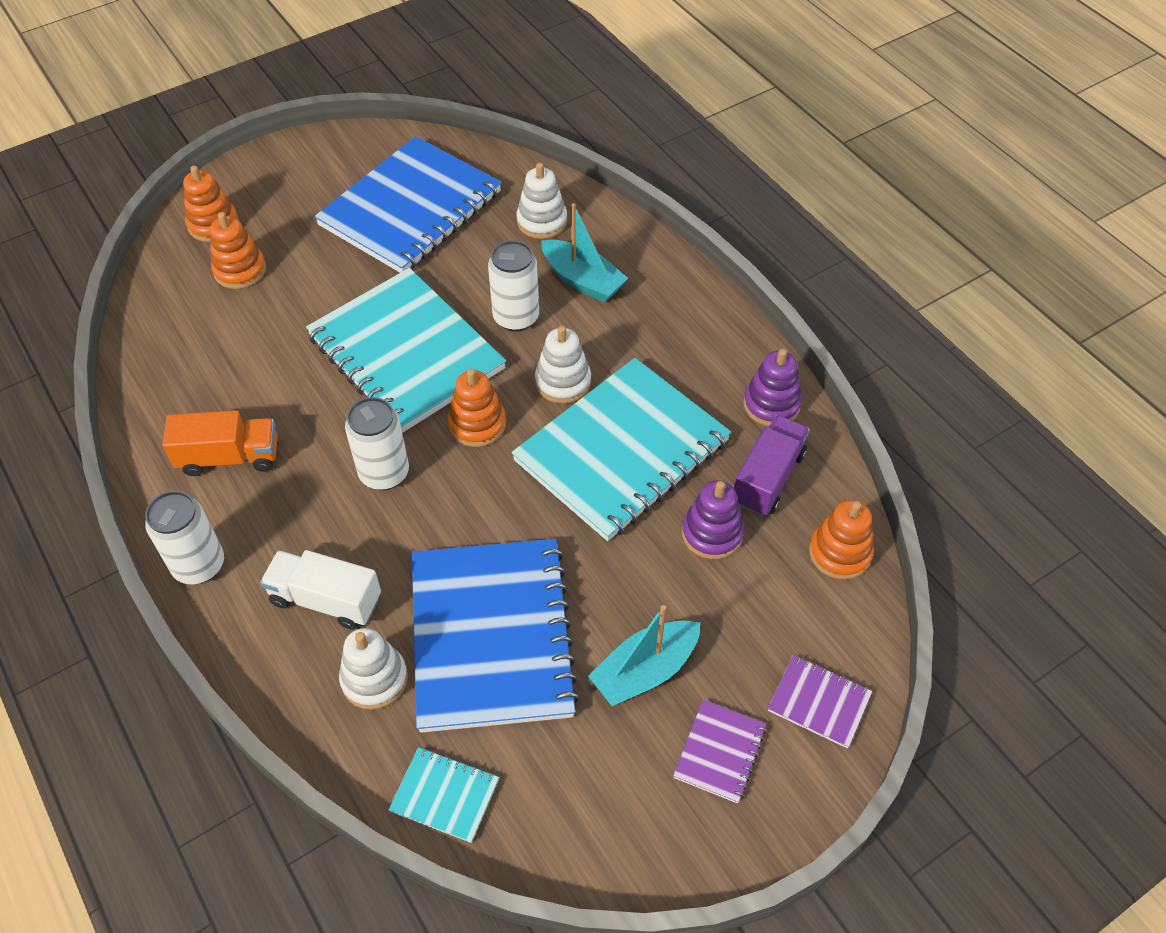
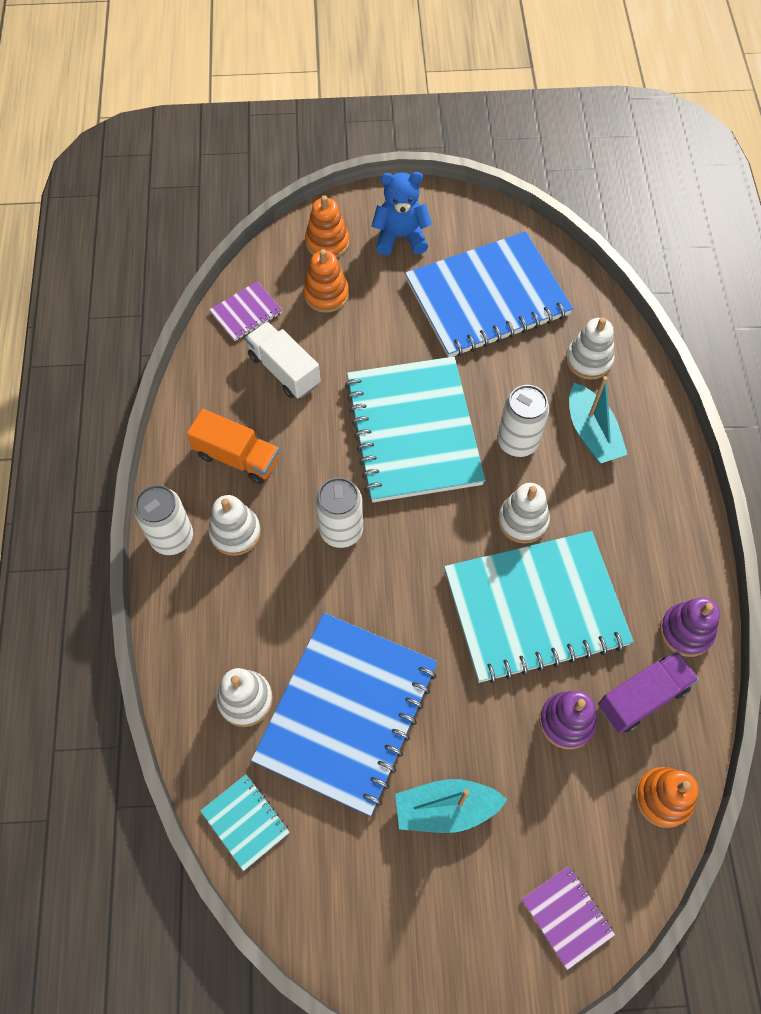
camera: 30 degrees right, 10 degrees up
white truck [260,550,381,630] -> white truck moved to [245,322,321,398]
orange stacking toy [448,369,506,447] -> none
purple notebook [673,700,766,803] -> purple notebook moved to [209,281,282,341]
none -> white stacking toy [208,495,261,556]
none -> blue teddy bear [371,172,432,256]

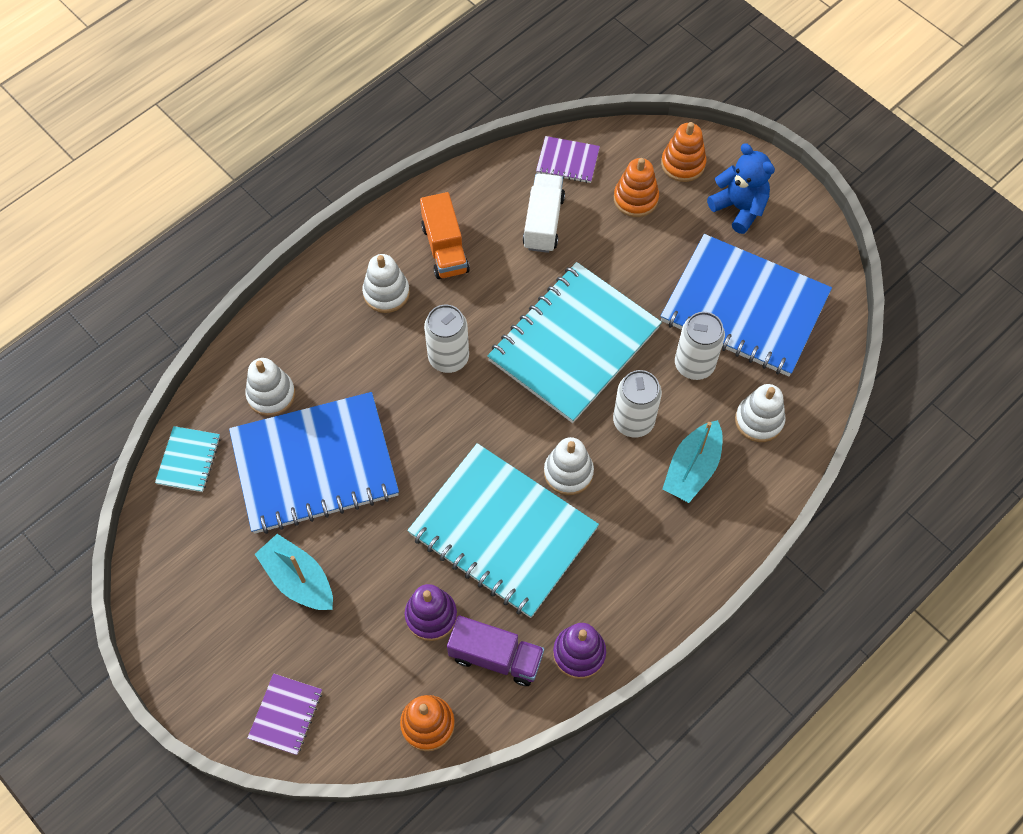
camera: 50 degrees right, 0 degrees up
white can [134,485,193,555] -> white can moved to [675,312,725,380]

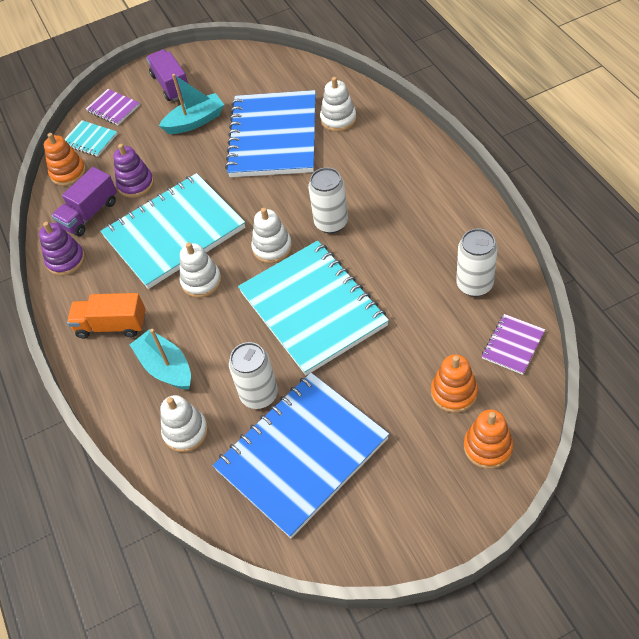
camera: 115 degrees right, 10 degrees down
turquoise notebook [155,426,220,492] -> turquoise notebook moved to [65,120,117,157]
white stacking toy [362,254,410,313] -> white stacking toy moved to [251,208,292,263]
orange truck [420,192,470,279] -> orange truck moved to [67,293,146,339]
white truck [523,173,565,253] -> none
white can [613,370,662,438] -> white can moved to [456,228,498,297]
blue teddy bear [707,143,775,234] -> none
none -> purple truck [146,49,188,101]

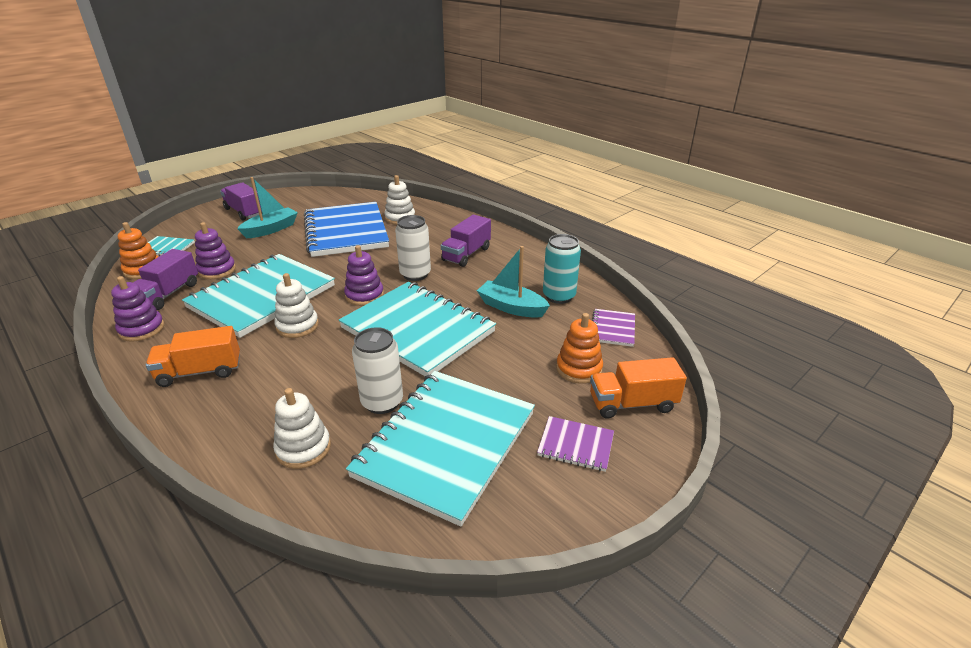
camera: 25 degrees left, 20 degrees down
purple notebook [86,89,140,125] -> purple notebook moved to [537,416,614,472]
turquoise boat [130,329,191,390] -> turquoise boat moved to [477,246,550,318]
blue notebook [213,373,389,538] -> turquoise notebook [346,371,535,527]
white stacking toy [251,208,292,263] -> purple stacking toy [344,245,384,306]
white can [456,228,498,297] -> turquoise can [543,234,581,304]
orange stacking toy [464,410,513,469] -> orange truck [590,357,687,419]
none -> purple truck [441,215,491,267]

